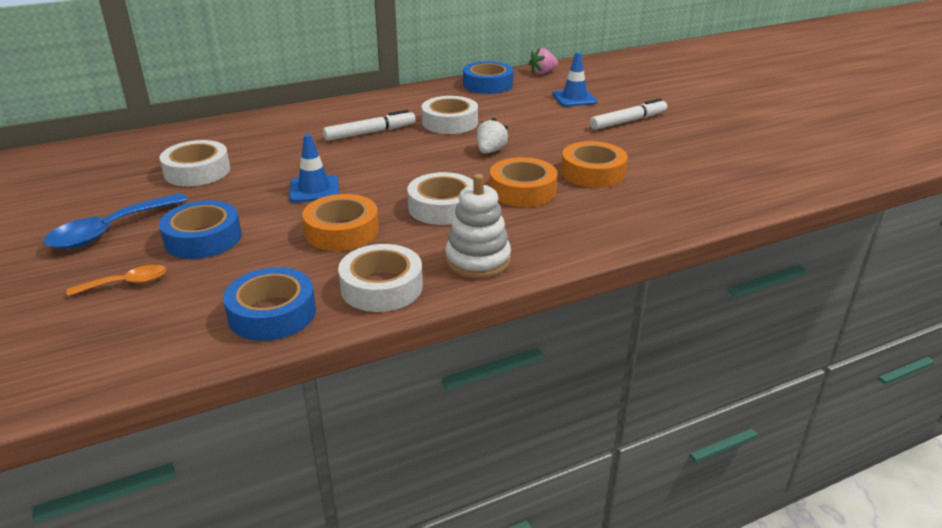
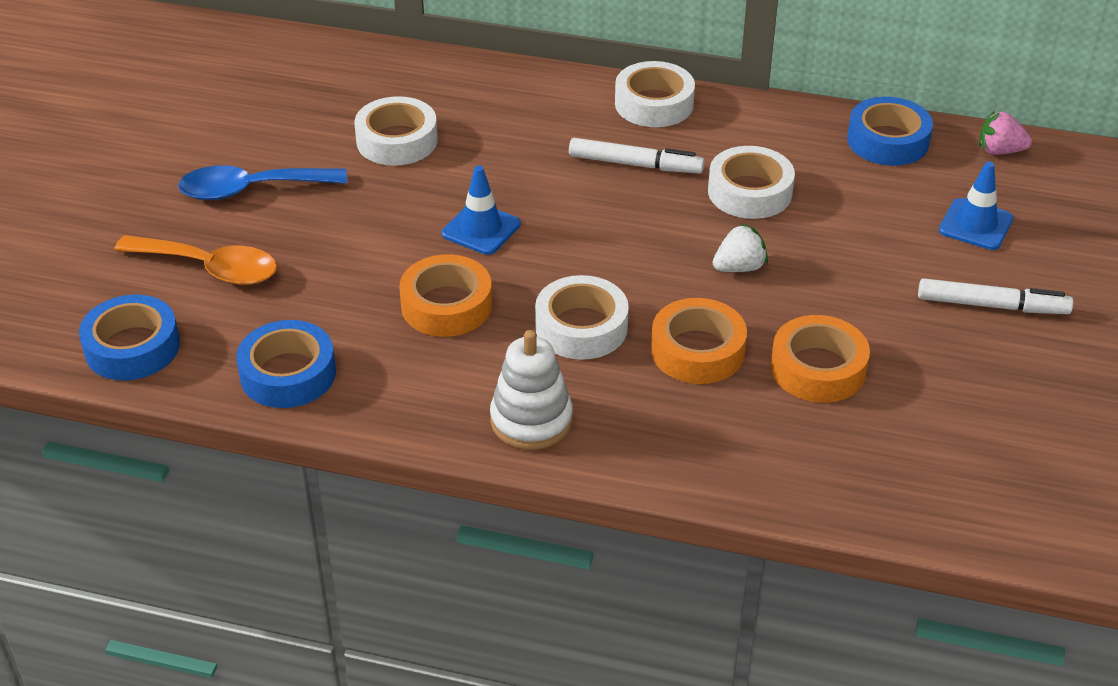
camera: 40 degrees right, 10 degrees up
orange spoon [66,265,167,296] -> orange spoon [114,235,277,285], size x1.72
blue tape [159,200,242,259] -> blue tape moved to [79,294,180,380]
white tape [338,244,423,312] -> white tape moved to [615,61,695,127]

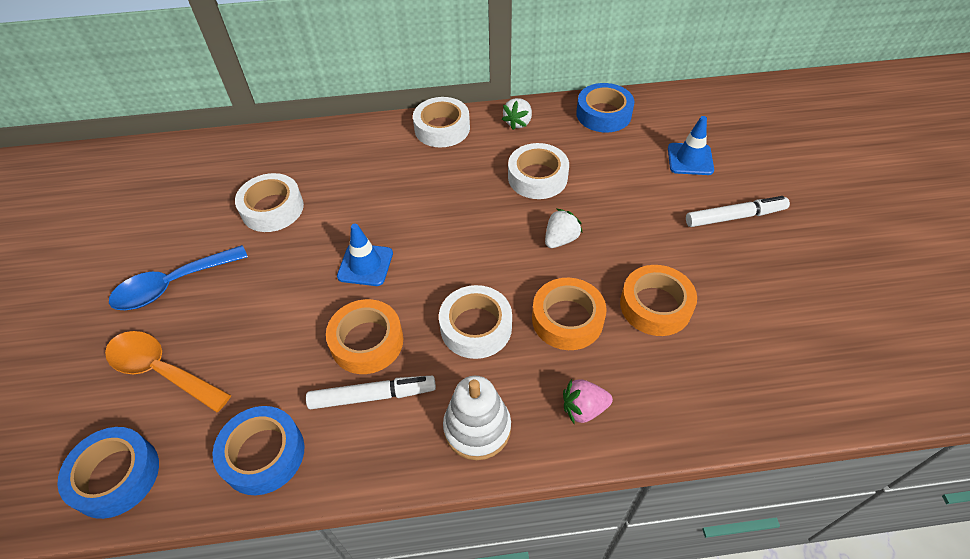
camera: 20 degrees left, 10 degrees up
orange spoon [114,235,277,285] -> orange spoon turned 150 degrees counterclockwise [105,331,231,412]
white marker [569,138,705,173] -> white marker moved to [306,376,436,410]
pink strawberry [979,110,1032,155] -> pink strawberry moved to [563,379,613,423]
none -> white strawberry [502,98,532,130]

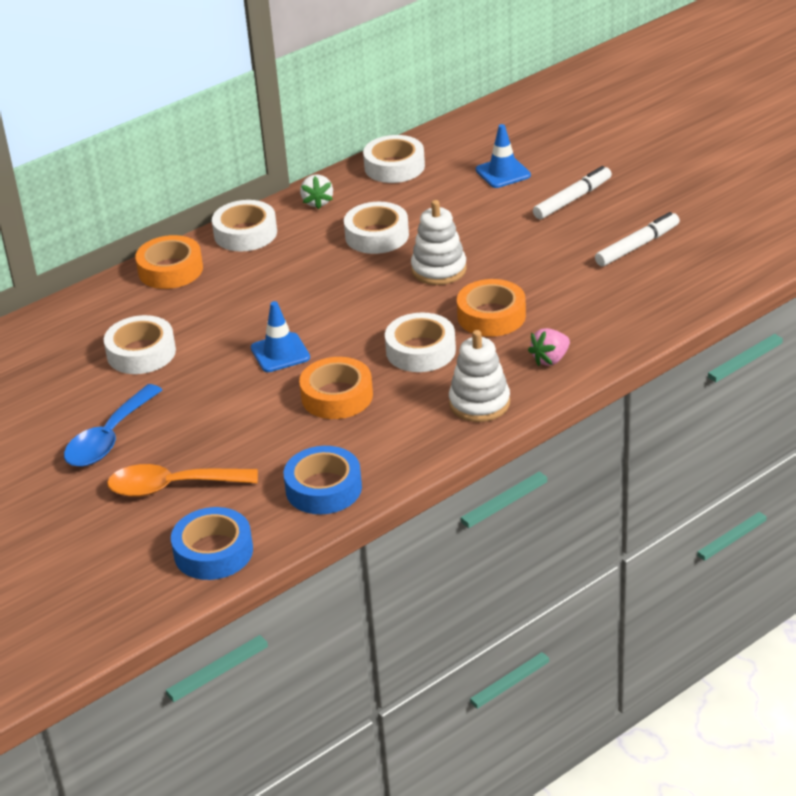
camera: 30 degrees left, 15 degrees down
white marker [306,376,436,410] -> white marker moved to [595,212,680,267]
white strawberry [545,208,583,248] -> white stacking toy [411,200,467,285]
blue tape [576,83,634,132] -> white tape [363,135,425,183]
orange tape [620,265,697,336] -> orange tape moved to [135,235,203,289]

